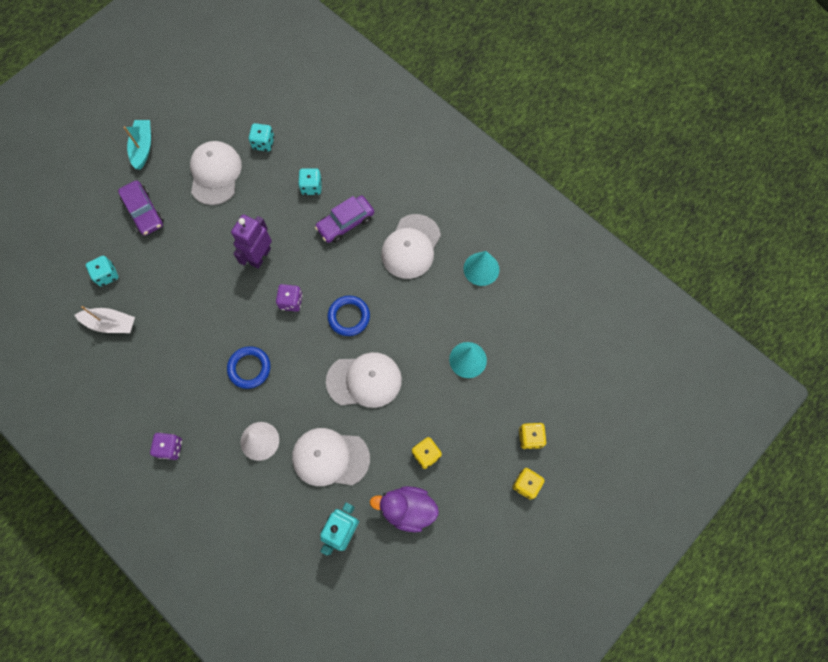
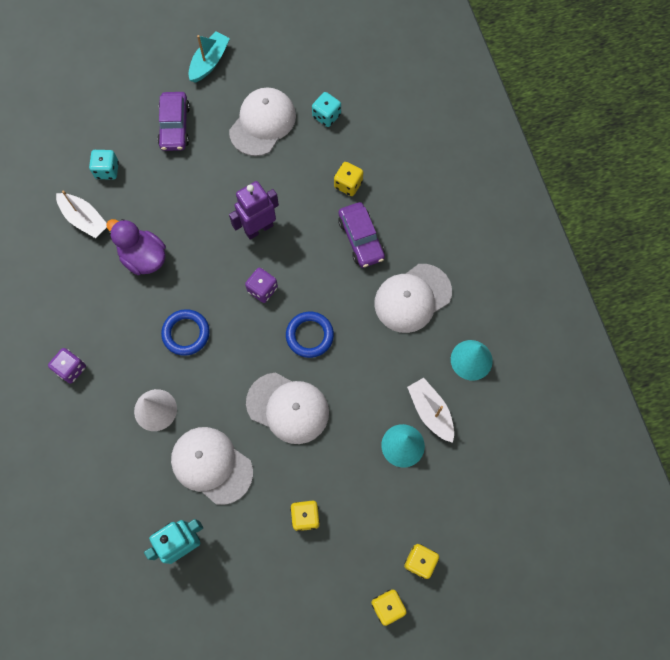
camera: 30 degrees right, 0 degrees up
turquoise dice [298,168,322,195] -> yellow dice [334,162,363,196]
purple car [315,195,374,243] -> purple car turned 105 degrees counterclockwise [338,202,385,268]
purple duck [370,486,439,532] -> purple duck moved to [106,219,166,275]
none -> white boat [407,378,454,443]

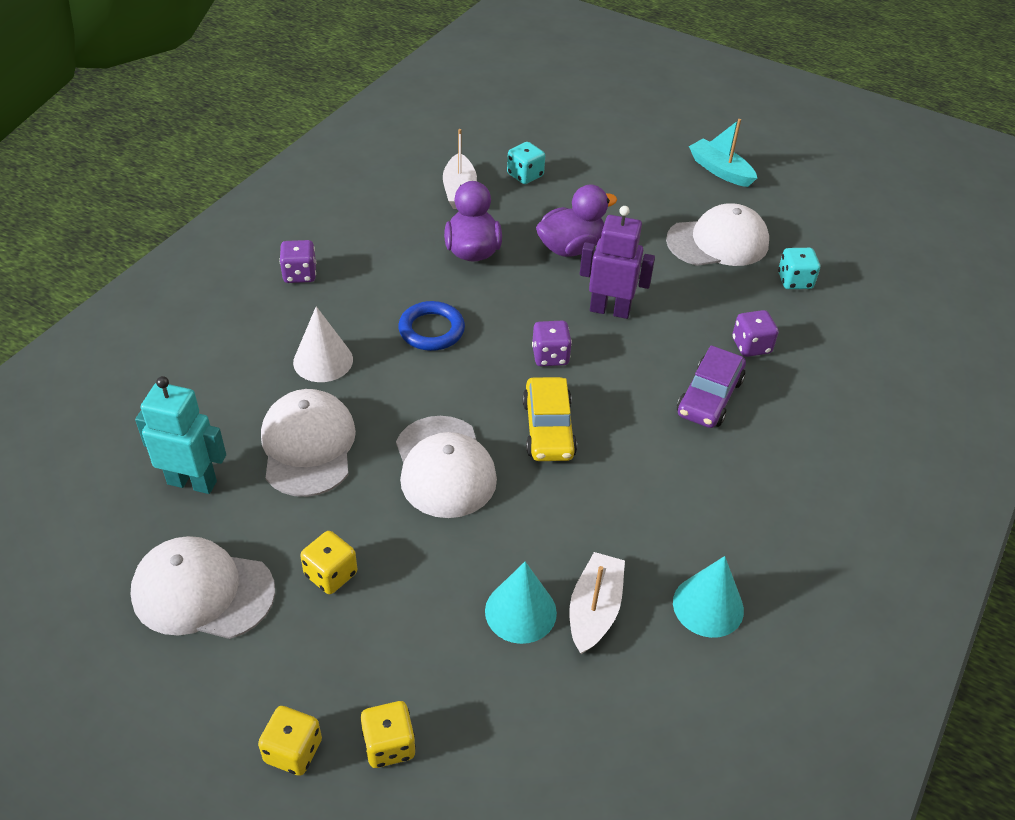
camera: 45 degrees right, 25 degrees down
purple car [157,92,190,151] -> none
turquoise boat [188,32,230,83] -> turquoise boat turned 120 degrees counterclockwise [689,119,757,187]
blue ring [286,312,334,358] -> yellow car [522,377,577,461]
yellow dice [334,162,363,196] -> purple dice [732,310,779,357]
white cap [374,264,452,333] -> white cap moved to [131,536,275,639]
none -> purple duck [536,185,617,257]

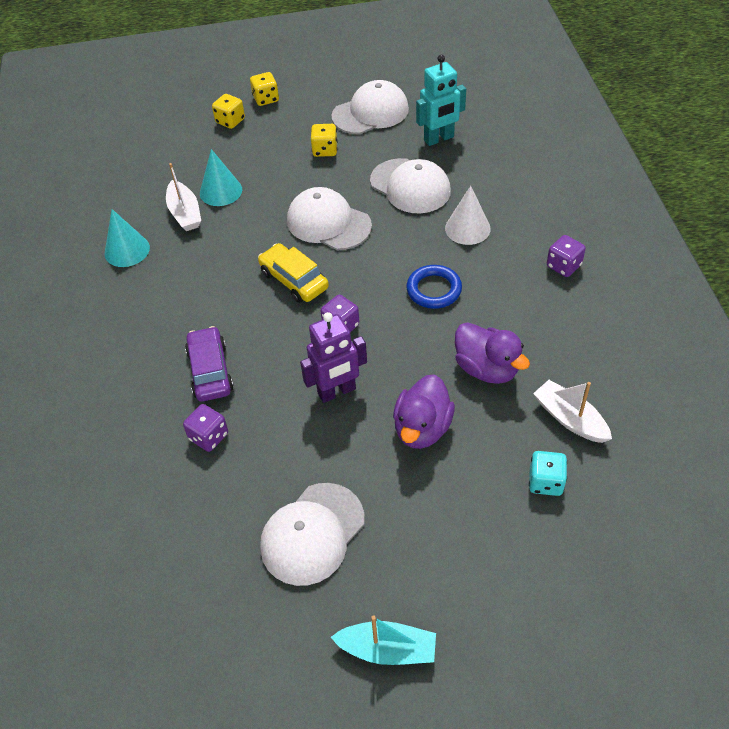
camera: 145 degrees right, 5 degrees up
turquoise dice [778,248,820,289] -> none

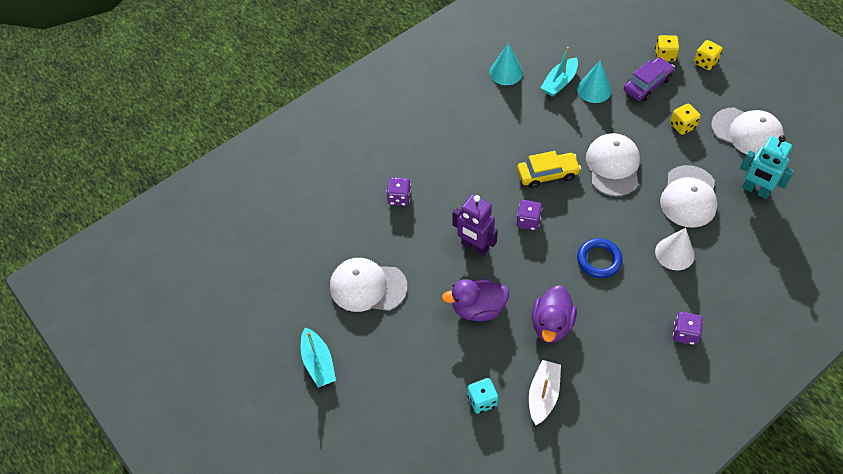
camera: 60 degrees right, 5 degrees up
white boat [166,163,201,231] -> turquoise boat [541,47,578,97]
purple car [185,326,234,402] -> purple car moved to [624,57,675,101]
yellow car [258,243,329,303] -> yellow car turned 60 degrees clockwise [517,151,581,189]

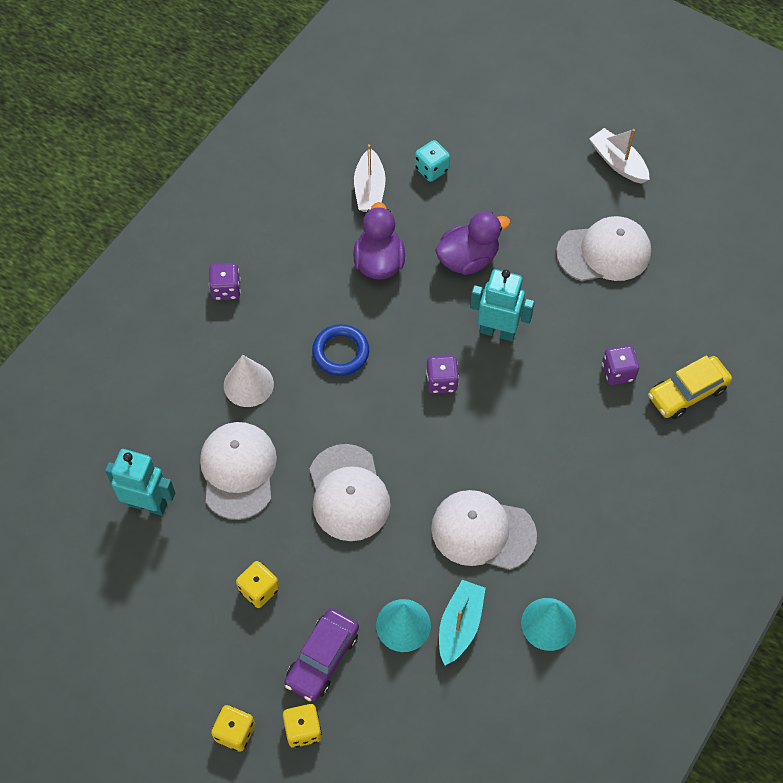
camera: 160 degrees right, 5 degrees up
turquoise boat [301,327,336,388] -> white boat [589,128,650,184]
purple robot [452,194,498,256] -> turquoise robot [470,269,535,341]
yellow car [517,151,581,189] -> yellow car moved to [648,355,732,419]
white cap [711,107,784,157] -> white cap moved to [431,490,537,570]

